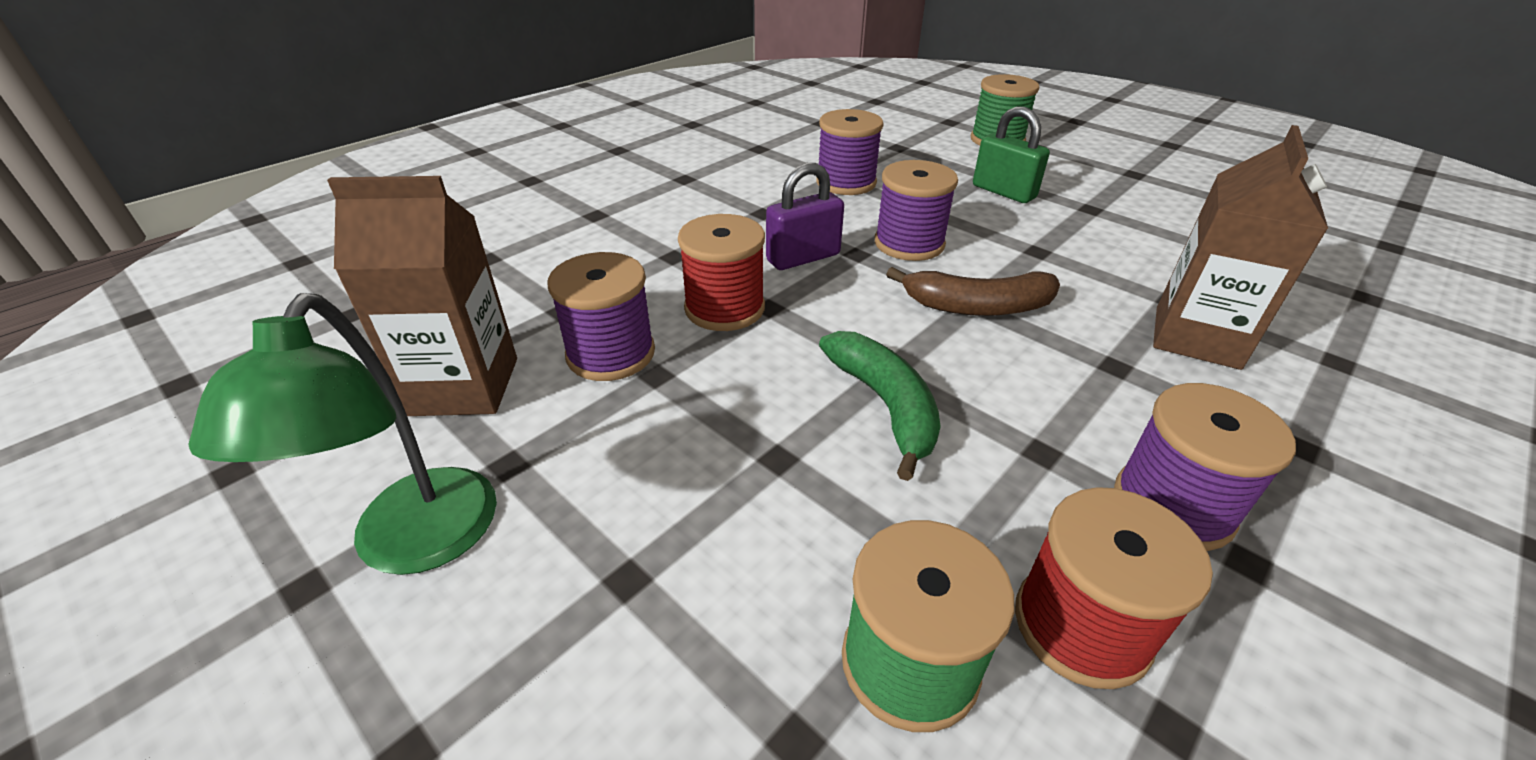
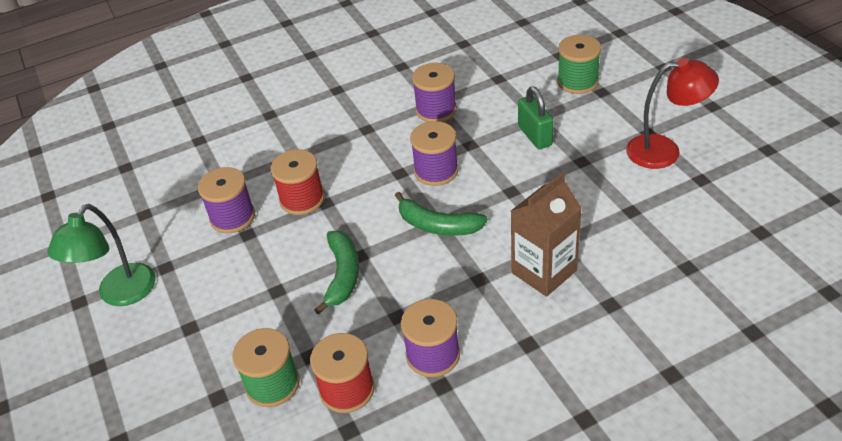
camera: 25 degrees right, 5 degrees up
brown carton [327,176,517,416] -> none
purple padlock [766,163,844,270] -> none
brown banana [886,267,1060,316] -> green banana [395,192,488,236]
none -> red lamp [626,58,719,169]

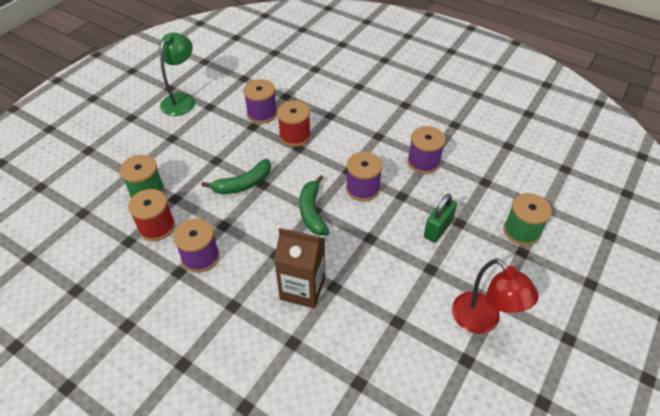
camera: 55 degrees right, 5 degrees up
green lamp [47,204,156,306] -> green lamp turned 120 degrees clockwise [159,33,195,116]

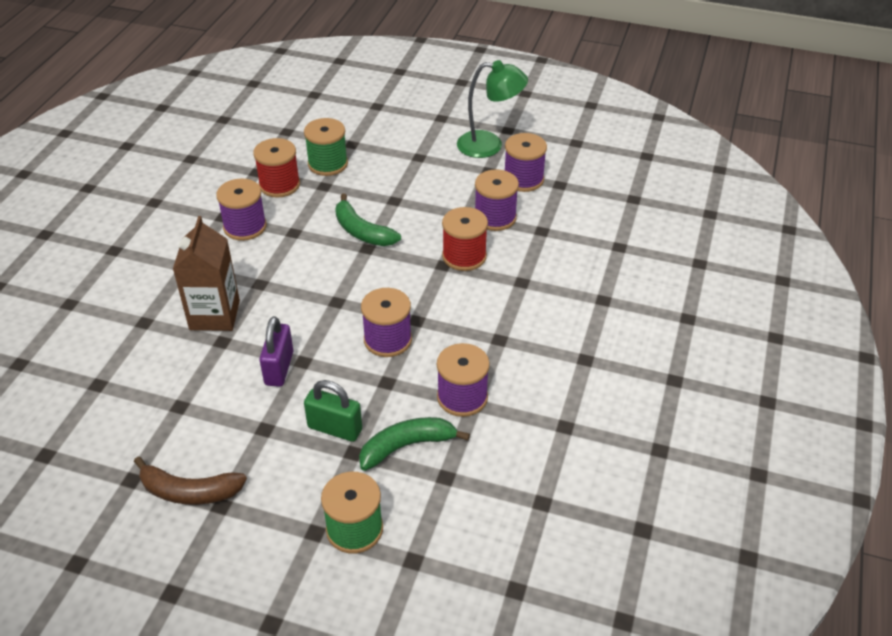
camera: 75 degrees right, 5 degrees down
green banana [299,175,329,236] -> green banana moved to [359,417,470,471]
red lamp [452,258,539,334] -> brown banana [134,456,247,505]
none -> purple padlock [259,316,293,387]
none -> purple spool [505,133,547,192]

